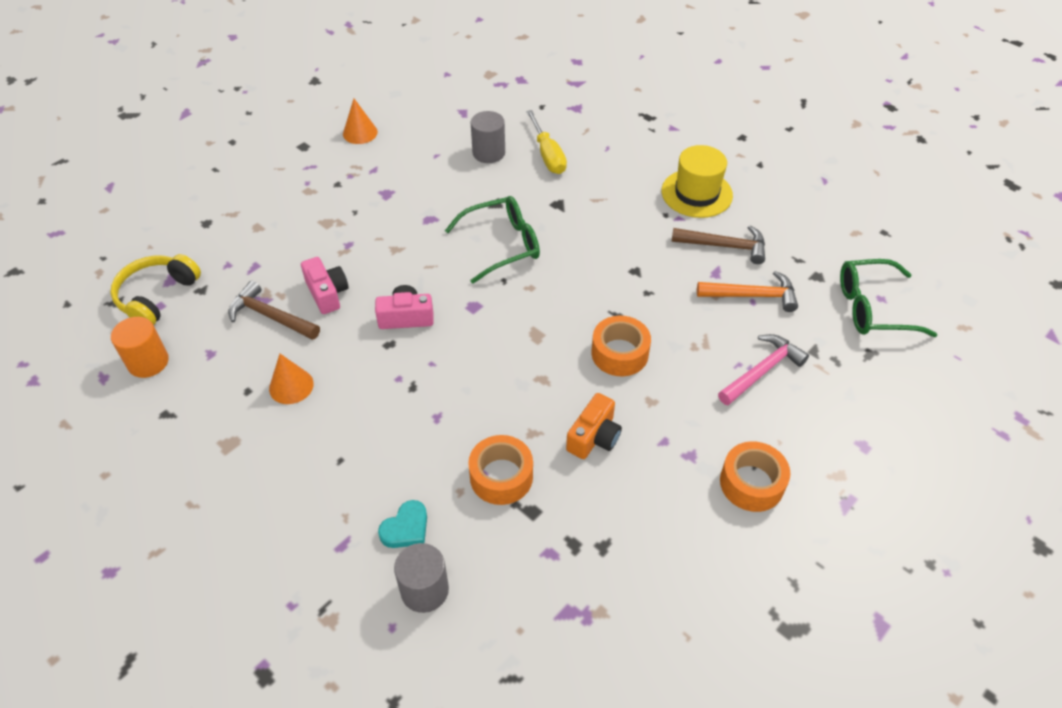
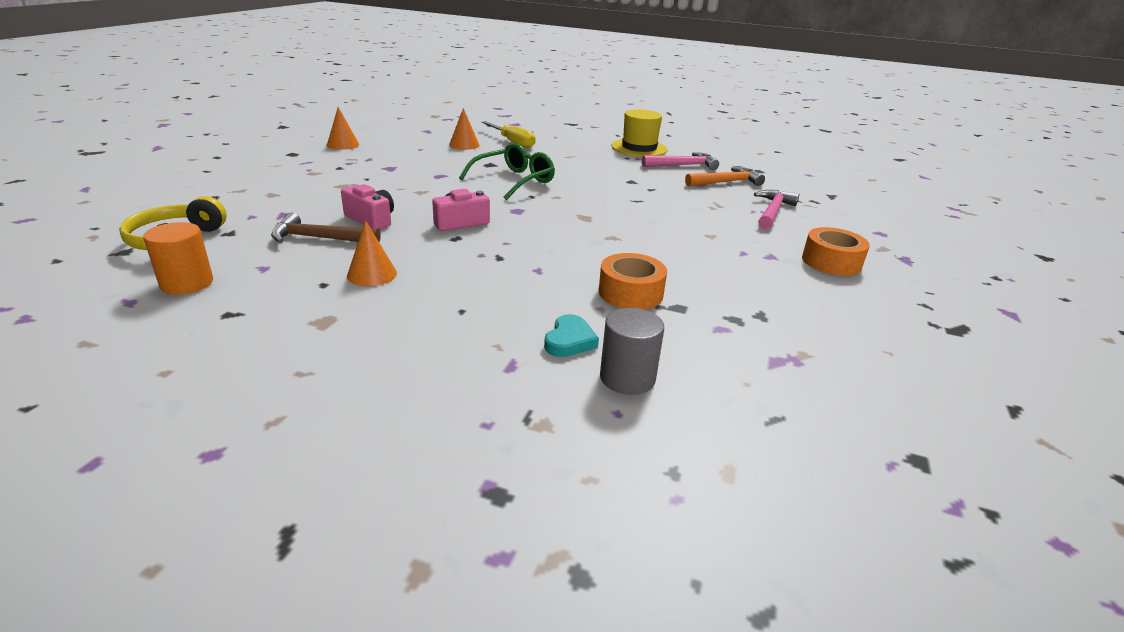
camera: 25 degrees left, 20 degrees down
grey cylinder [471,111,505,163] -> orange cone [449,108,480,150]
orange camera [566,393,622,459] -> none
orange tape [592,316,651,376] -> none
brown hammer [672,226,765,264] -> pink hammer [642,152,719,170]
green glasses [840,259,937,337] -> none

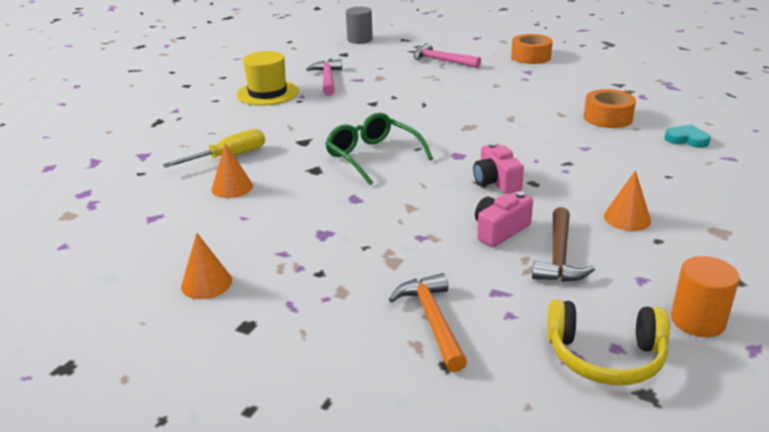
camera: 80 degrees left, 0 degrees up
grey cylinder [600,308,664,395] -> grey cylinder moved to [346,7,373,44]
orange hammer [685,167,765,186] -> orange hammer moved to [389,273,467,372]

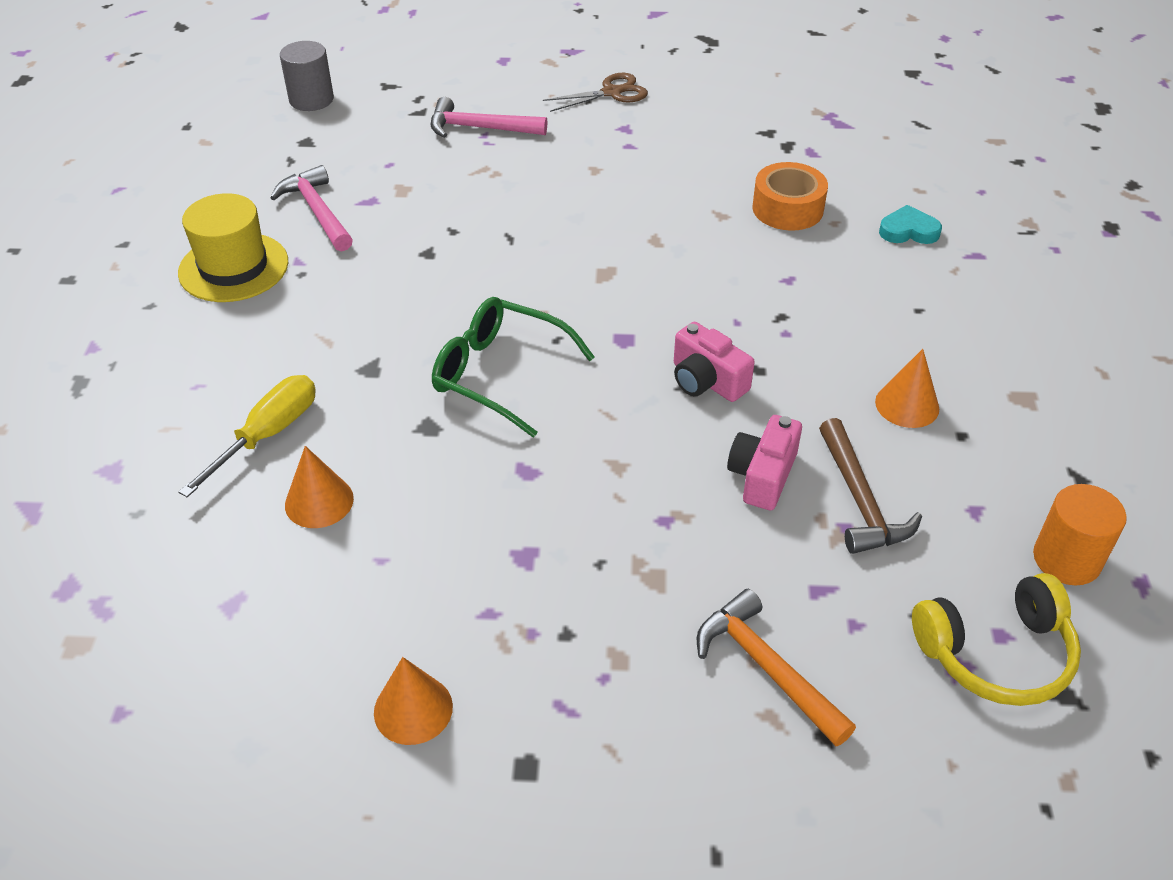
camera: 25 degrees left, 15 degrees up
orange tape [511,34,553,64] -> brown scissors [543,73,648,112]

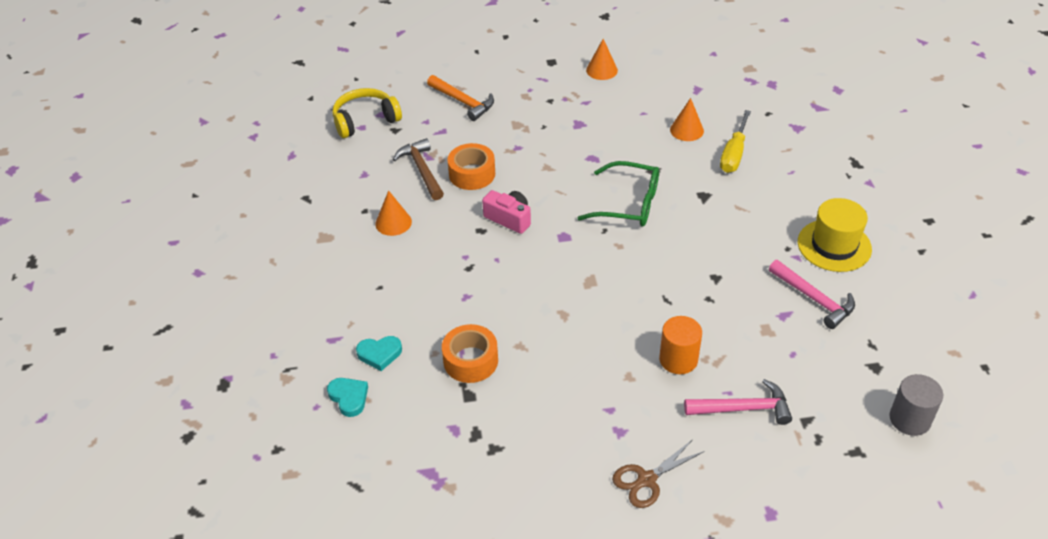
camera: 170 degrees right, 0 degrees up
pink camera [727,415,802,510] -> orange tape [447,143,495,190]
orange cylinder [1033,484,1127,585] -> orange cylinder moved to [659,316,702,374]
none -> turquoise heart [327,378,368,417]

